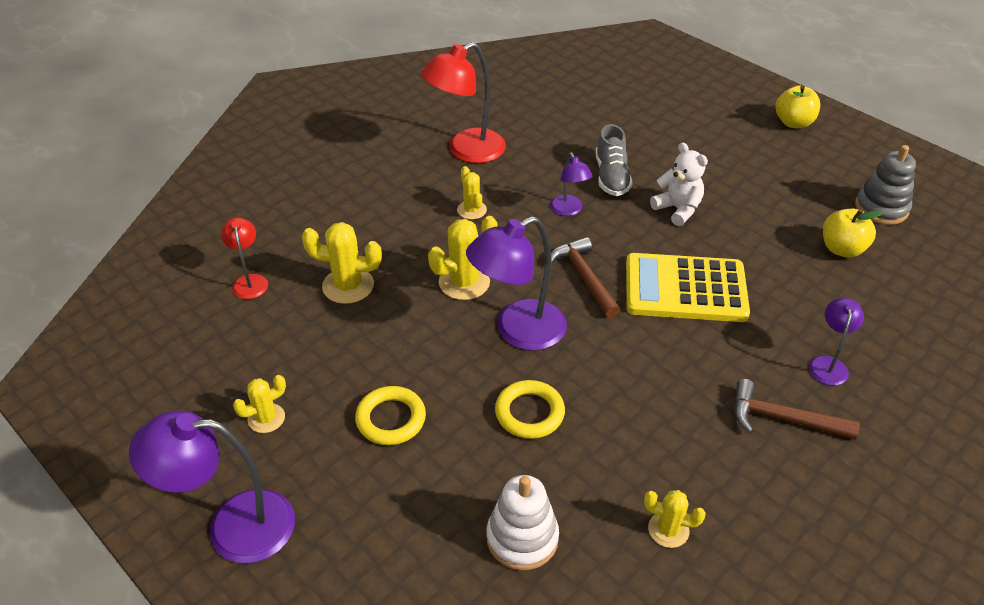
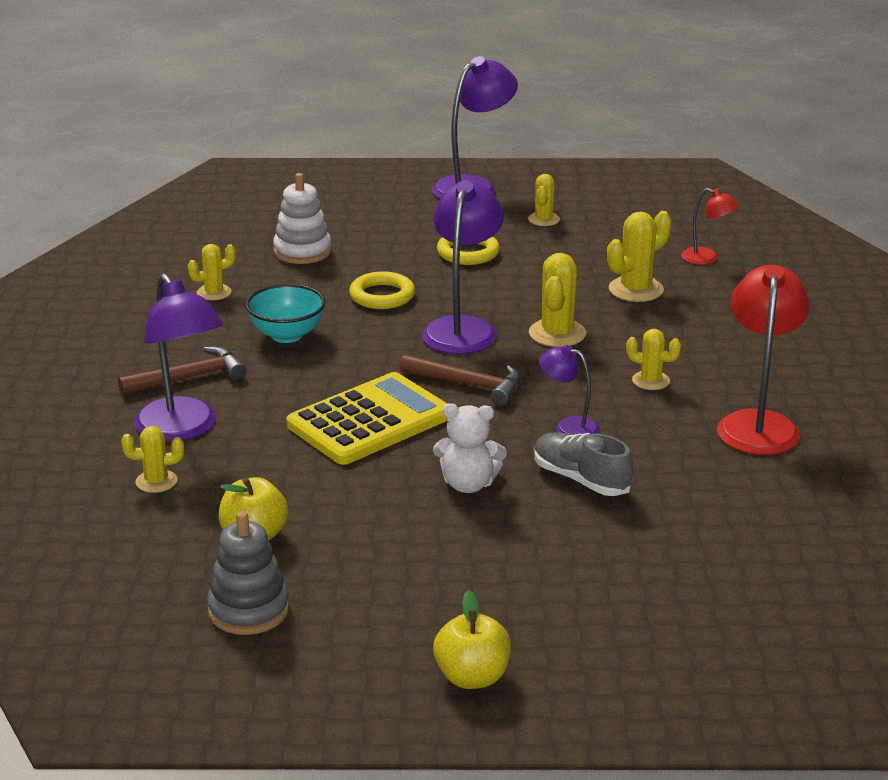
camera: 135 degrees right, 15 degrees down
purple lamp [809,298,864,386] -> purple lamp [134,273,223,442], size x1.88
none -> yellow cactus [121,426,184,493]
none -> turquoise bowl [246,284,325,343]

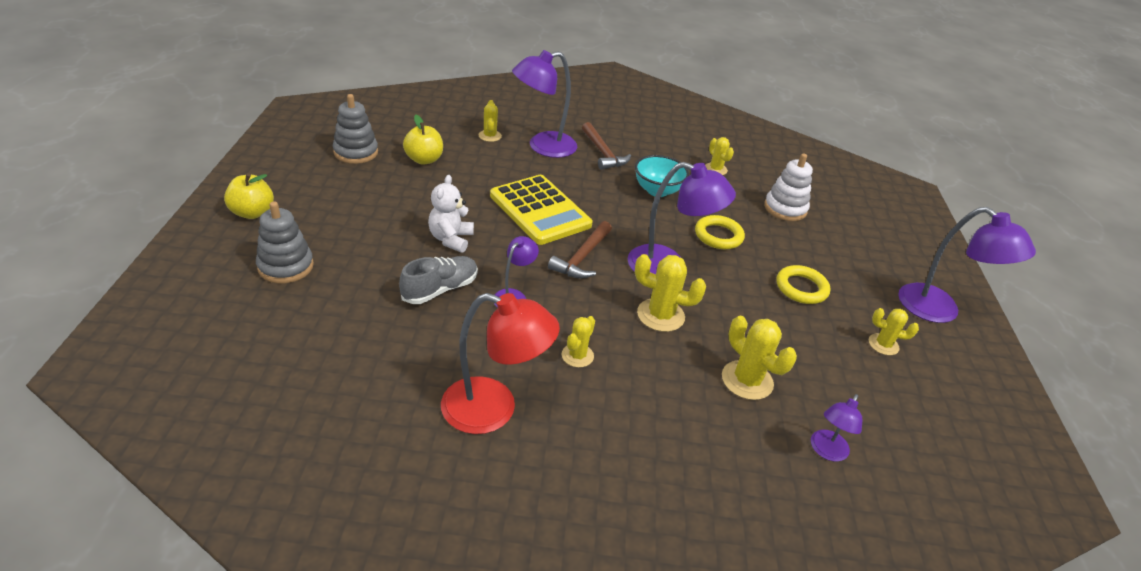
camera: 90 degrees right, 10 degrees up
red lamp [681,188,740,265] -> purple lamp [811,394,862,461]
none -> grey stacking toy [256,202,314,283]

